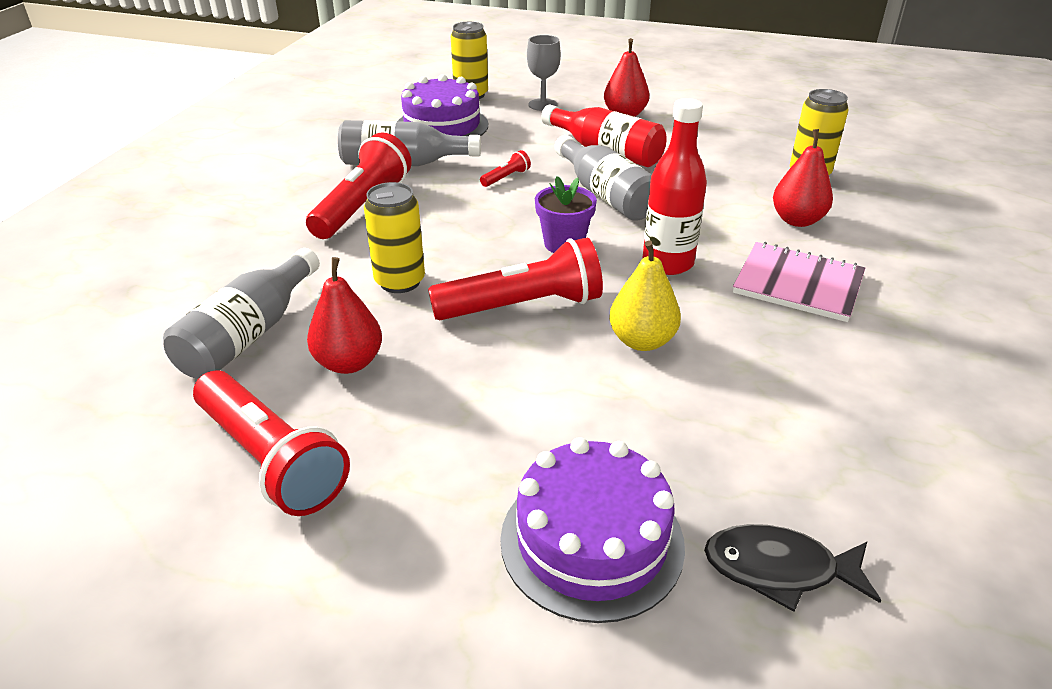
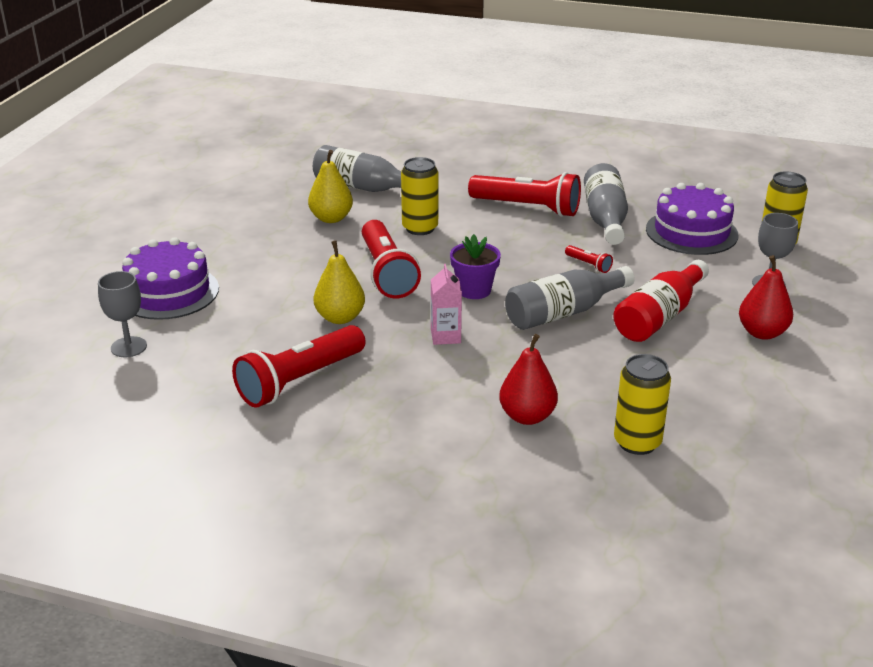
camera: 90 degrees right, 5 degrees down
red flashlight [193,370,350,516] -> red flashlight moved to [232,325,366,408]
red pear [307,257,382,374] -> yellow pear [308,150,353,223]
red bottle [642,98,707,275] -> pink carton [431,264,462,345]
black fish [704,524,881,612] -> grey goblet [98,271,147,357]
pink notebook [733,242,865,322] -> none

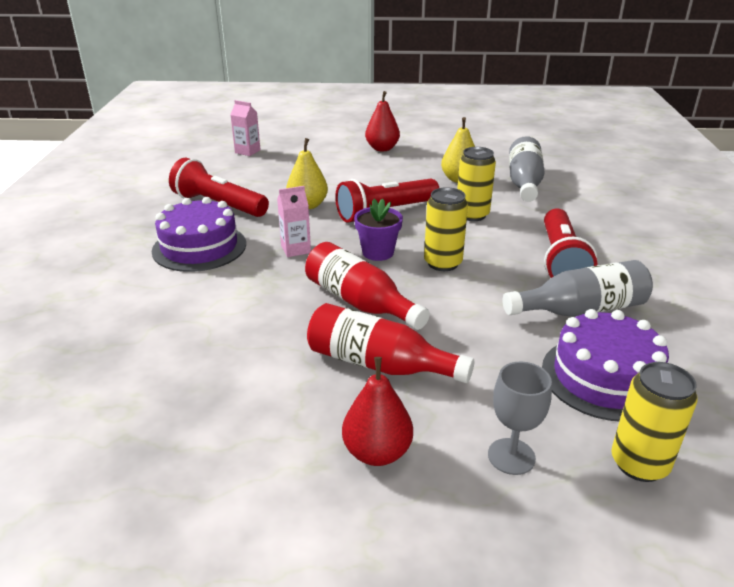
camera: 75 degrees right, 0 degrees up
grey goblet [98,271,147,357] -> pink carton [230,100,261,156]
purple cake [122,237,219,320] -> purple cake moved to [152,197,246,272]
red pear [499,334,558,425] -> red pear moved to [365,91,400,151]
grey bottle [505,266,635,330] -> red bottle [305,242,430,330]
red flashlight [565,245,613,273] -> none
yellow can [614,354,671,455] -> yellow can moved to [424,187,468,271]

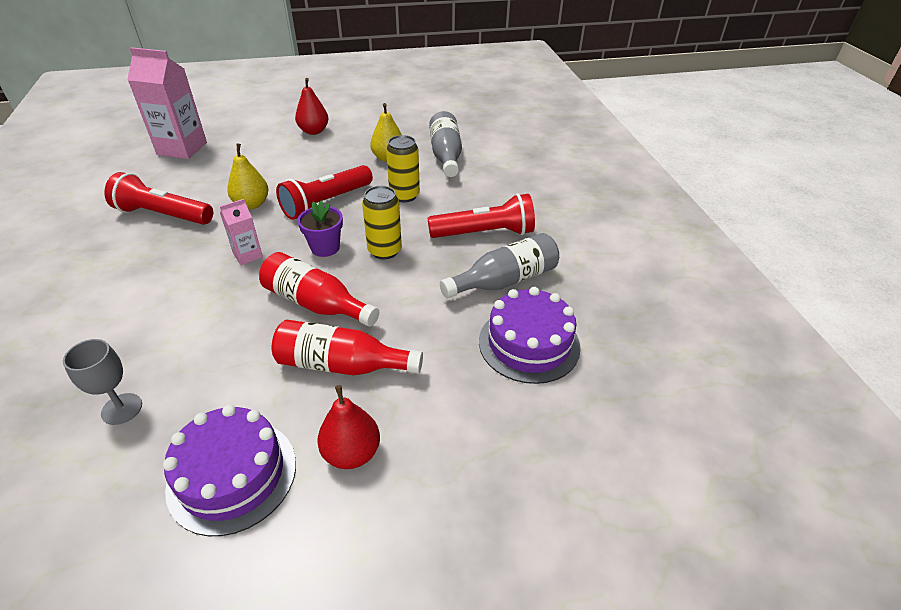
camera: 15 degrees left, 10 degrees up
purple cake [152,197,246,272] -> purple cake moved to [163,404,296,536]
pink carton [230,100,261,156] -> pink carton [127,47,207,159], size x1.96
grey goblet [488,362,552,475] -> grey goblet moved to [63,339,142,425]
red flashlight [544,208,597,278] -> red flashlight turned 90 degrees counterclockwise [427,194,535,238]
yellow can [611,362,698,482] -> none

